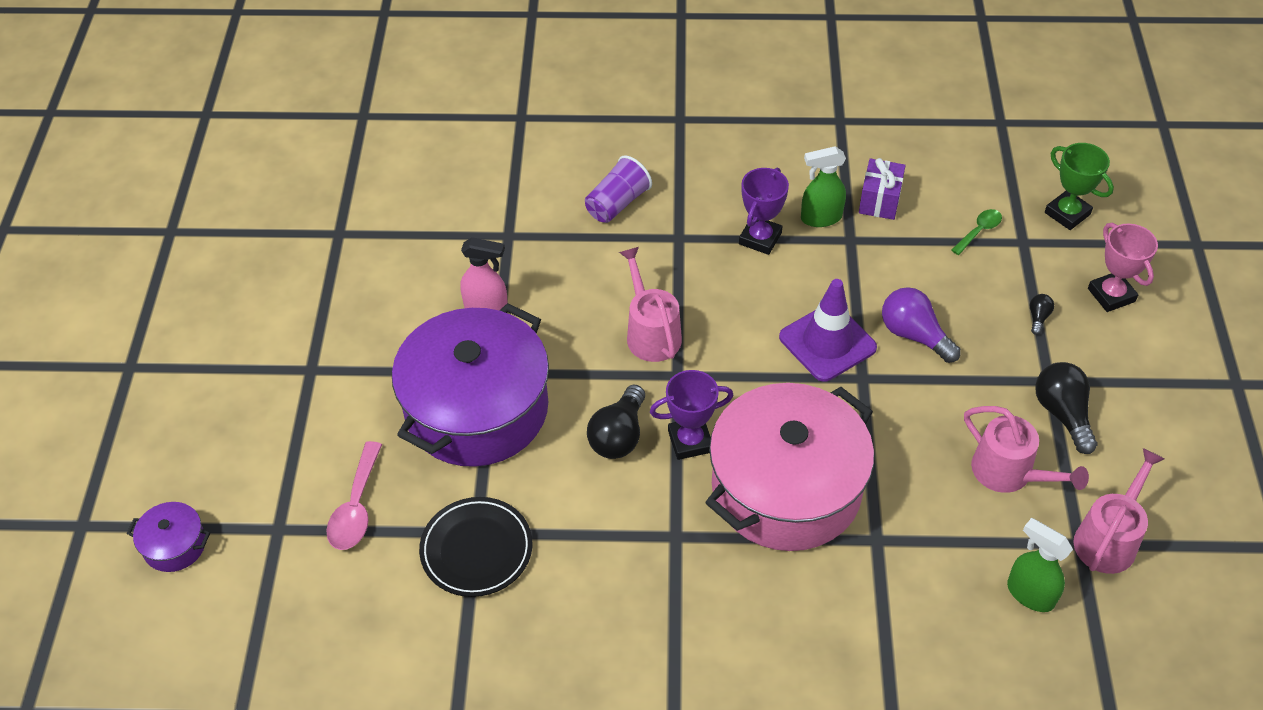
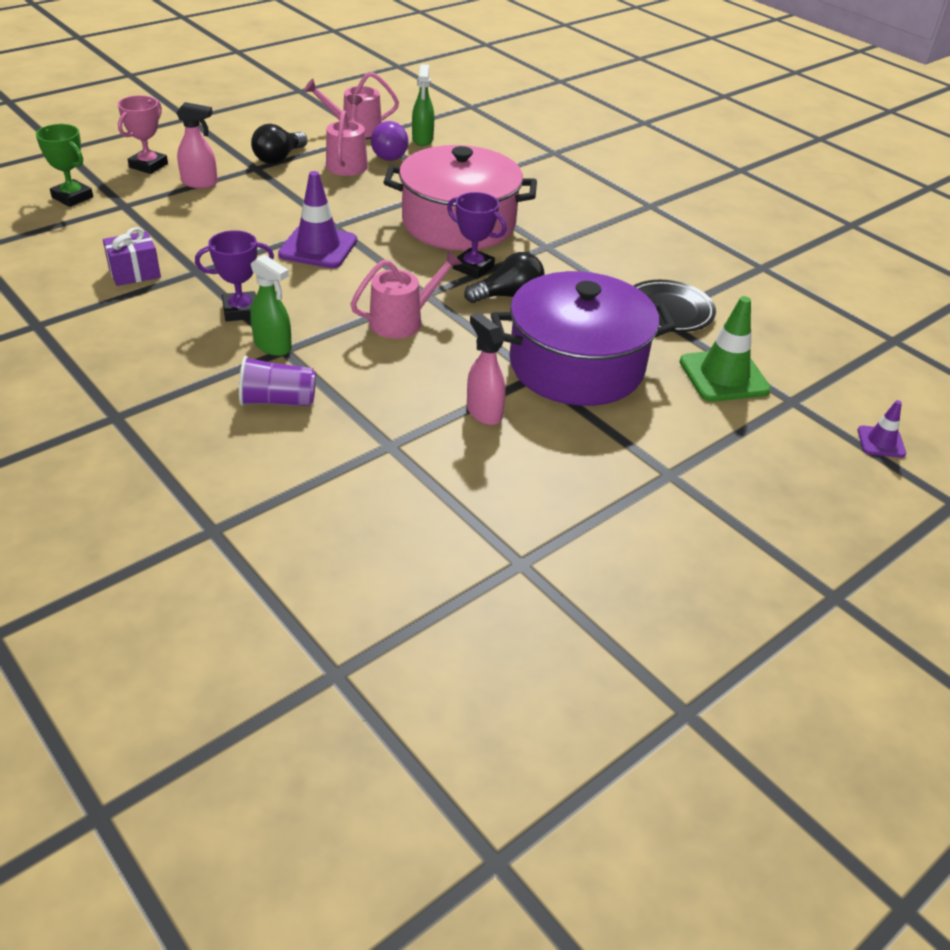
camera: 135 degrees left, 10 degrees down
purple pot [127,502,210,572] -> purple traffic cone [858,400,906,458]
pink spoon [326,441,382,550] -> green traffic cone [680,296,771,402]
pink watering can [619,247,682,362] -> pink watering can turned 150 degrees counterclockwise [351,250,462,339]
green spray bottle [801,146,846,227] -> green spray bottle moved to [250,254,292,356]
purple light bulb [882,287,961,363] -> purple light bulb moved to [371,121,409,161]
green spoon [951,209,1002,255] -> none
black light bulb [1030,294,1054,335] -> pink spray bottle [176,102,218,188]
green trophy [1045,143,1114,230] -> green trophy turned 60 degrees counterclockwise [36,124,93,207]

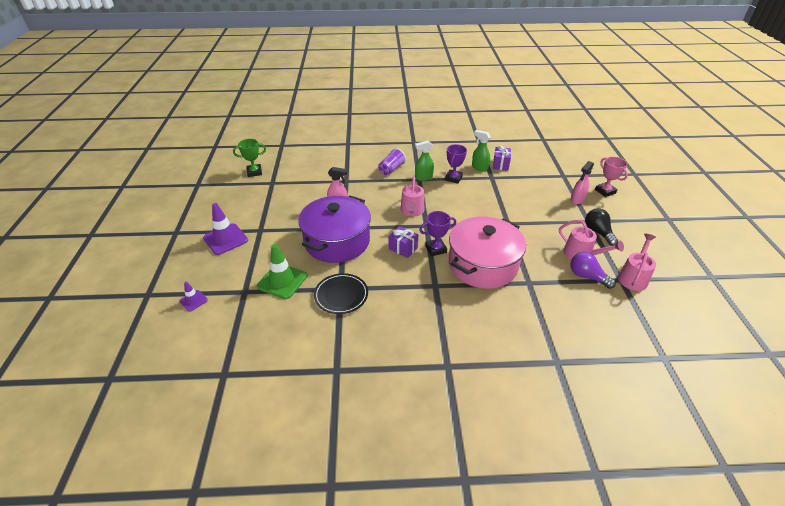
camera: 130 degrees right, 0 degrees up
green trophy [36,124,93,207] -> green trophy moved to [233,139,266,177]
purple traffic cone [278,171,357,268] -> purple traffic cone moved to [203,203,248,255]
green spray bottle [412,64,434,146] -> green spray bottle moved to [472,130,491,171]
black light bulb [464,252,544,303] -> purple gift [389,226,418,258]

